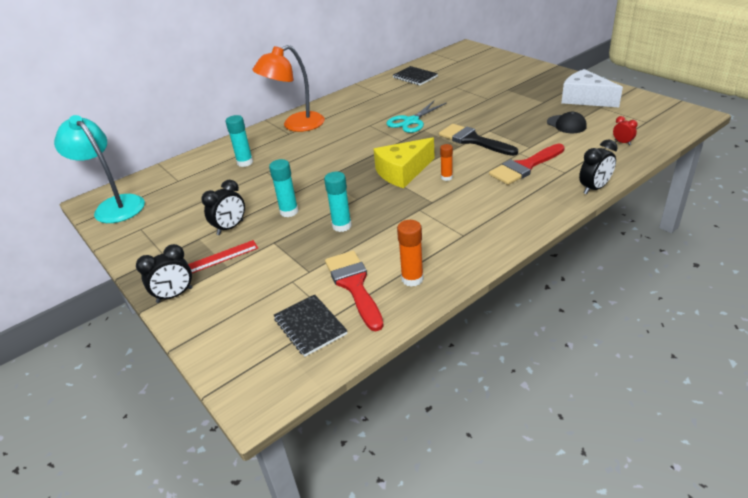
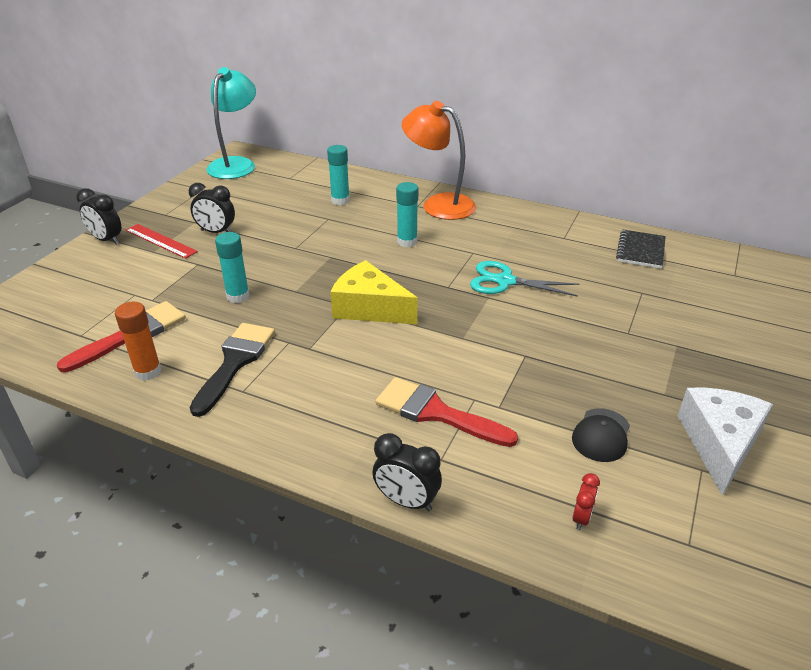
camera: 60 degrees right, 0 degrees up
turquoise glue stick [269,159,298,217] -> turquoise glue stick moved to [396,182,418,247]
black notebook [274,294,348,357] -> none
black brush [439,124,518,156] -> black brush moved to [190,323,275,417]
orange glue stick [440,144,453,181] -> none

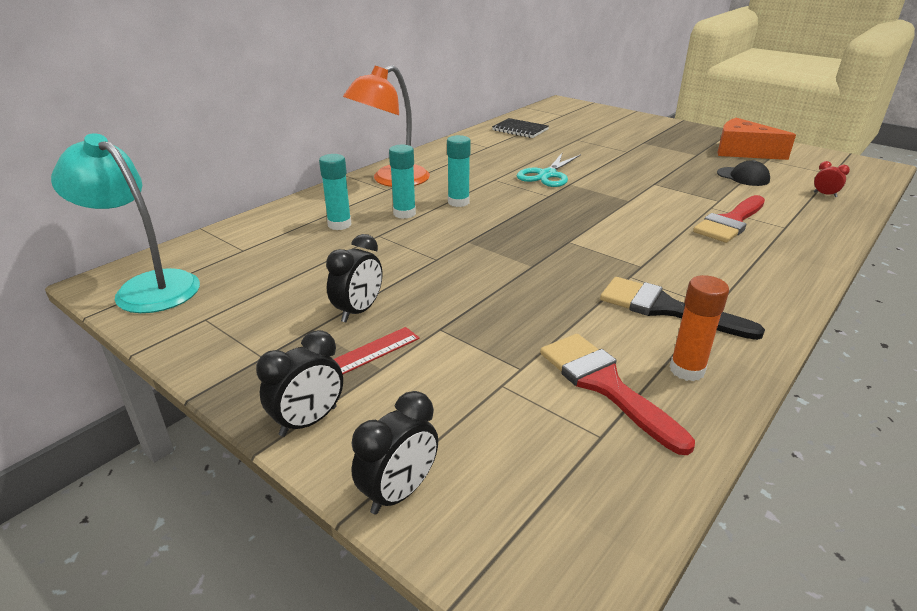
camera: 75 degrees left, 5 degrees down
turquoise glue stick [215,232,250,303] -> turquoise glue stick moved to [389,145,416,219]
yellow cheese [330,260,417,324] -> none
black clock [372,433,442,511] -> black clock moved to [351,391,438,514]
white cheese [678,388,773,496] -> orange cheese [717,118,796,160]

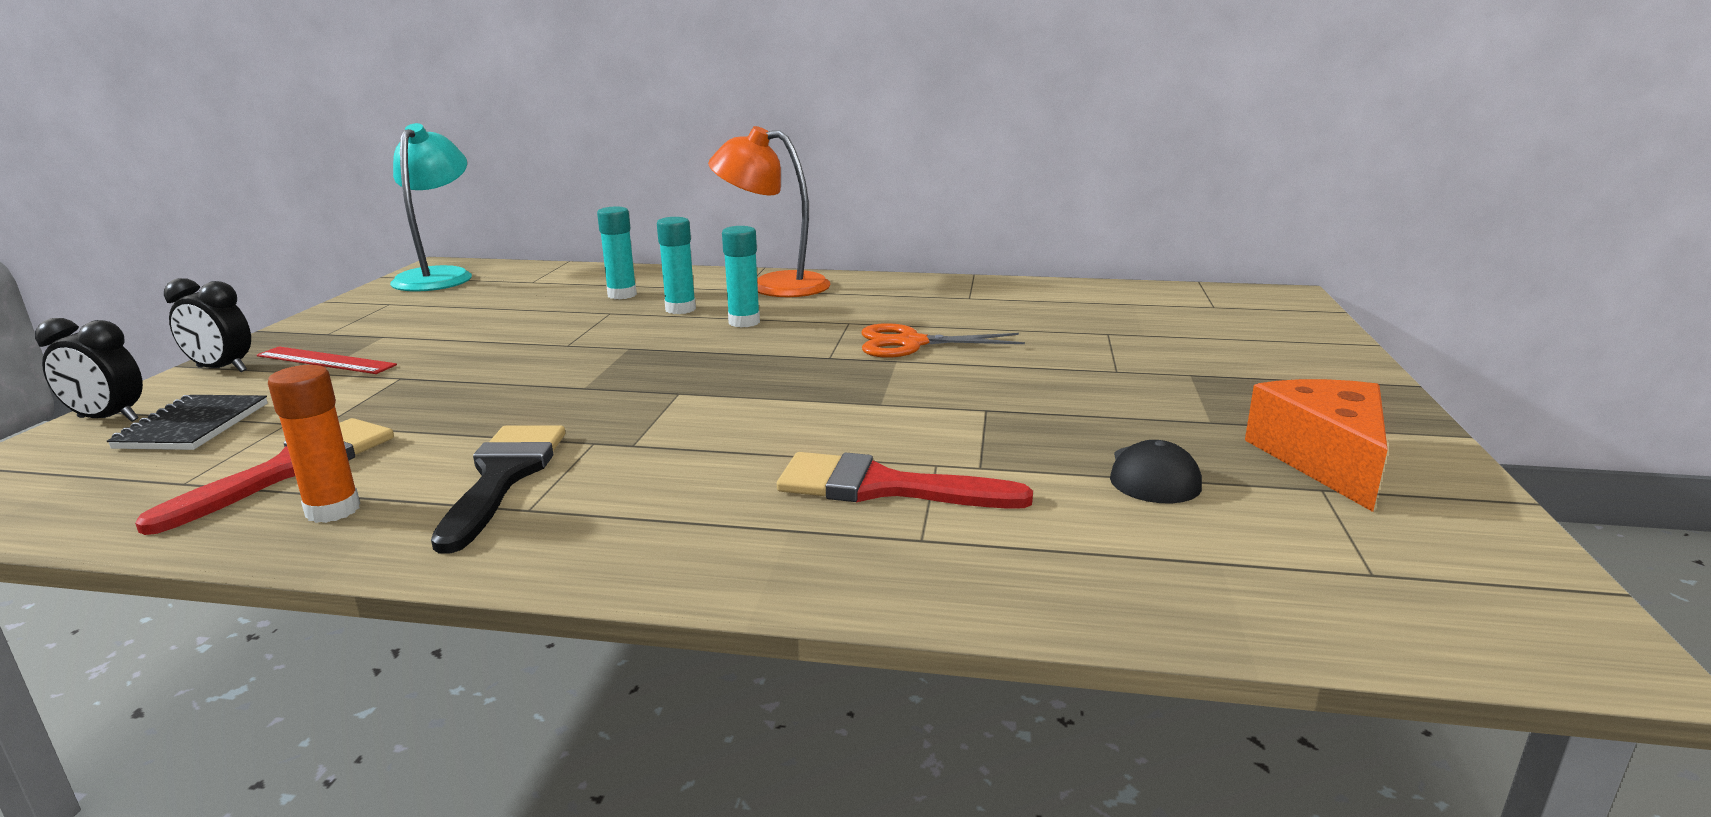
camera: 60 degrees right, 10 degrees down
black clock [326,234,382,322] -> none
black notebook [492,118,549,138] -> black notebook moved to [107,395,267,450]
turquoise scissors [517,153,581,187] -> orange scissors [862,323,1025,357]
red clock [814,161,850,197] -> none

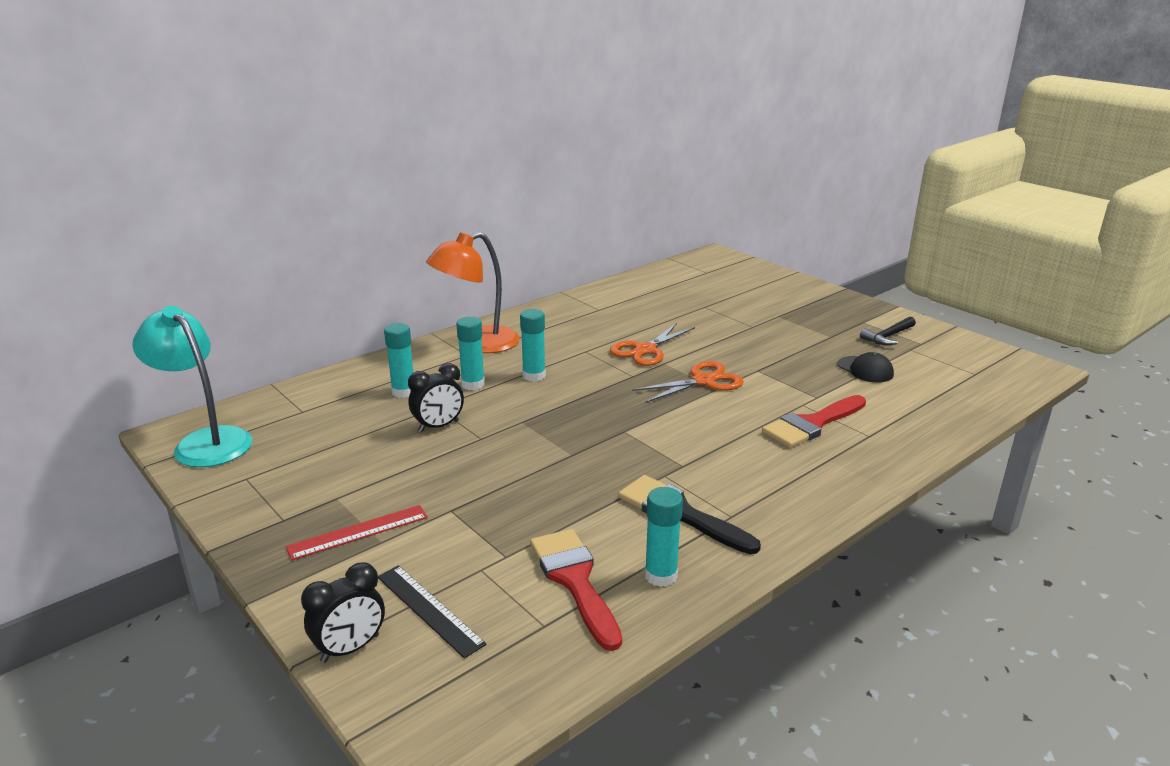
camera: 50 degrees left, 5 degrees up
black notebook [107,395,267,450] -> black ruler [378,565,487,658]
black clock [164,278,251,372] -> black clock moved to [408,363,464,433]
orange glue stick [268,365,360,523] -> turquoise glue stick [645,487,683,587]
orange cheese [1245,379,1388,512] -> black hammer [860,316,916,345]
none -> orange scissors [632,361,744,403]

